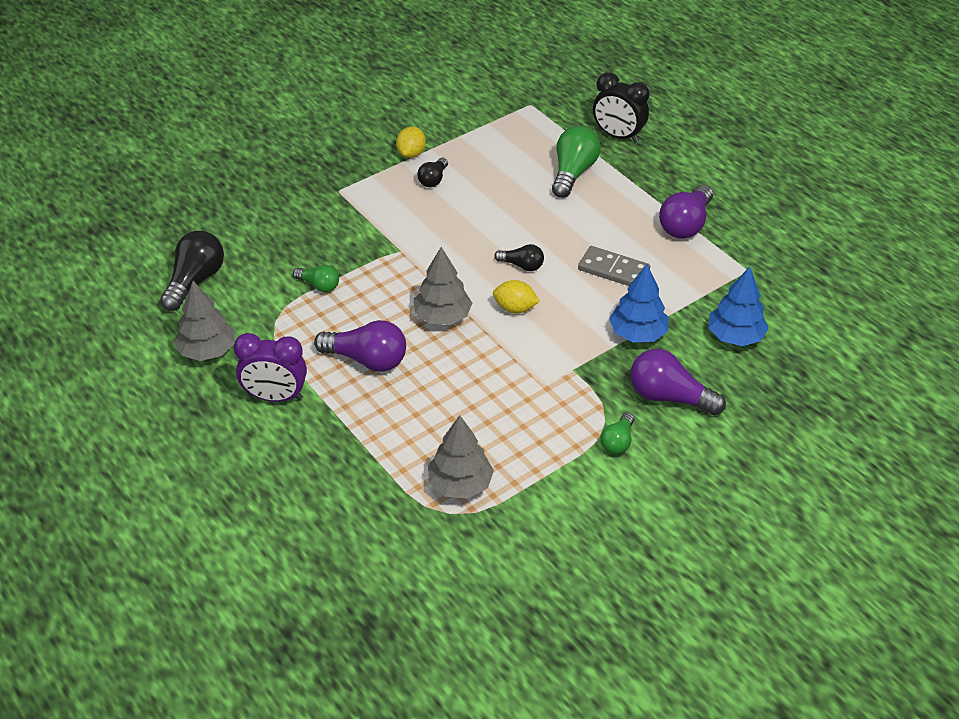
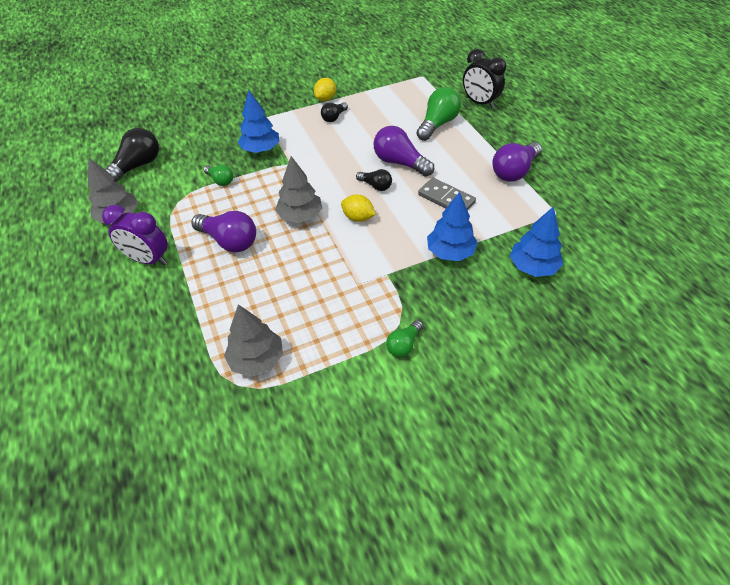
camera: 15 degrees right, 5 degrees up
purple light bulb [630,349,726,415] -> purple light bulb moved to [374,126,434,177]
none -> blue tree [238,90,279,153]

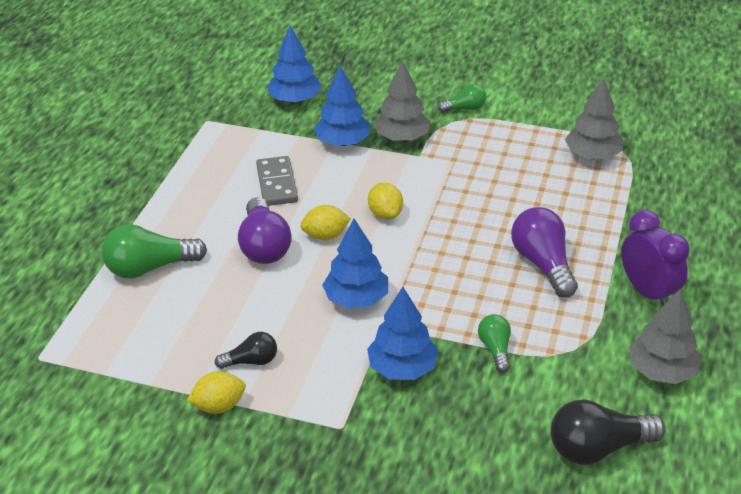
camera: 140 degrees left, 10 degrees down
grey tree [275,156,322,223] -> grey tree moved to [374,61,430,141]
black light bulb [356,169,392,191] -> yellow lemon [300,205,351,240]
black clock [463,49,506,109] -> none
purple light bulb [492,142,542,182] -> none
none -> blue tree [322,219,388,309]

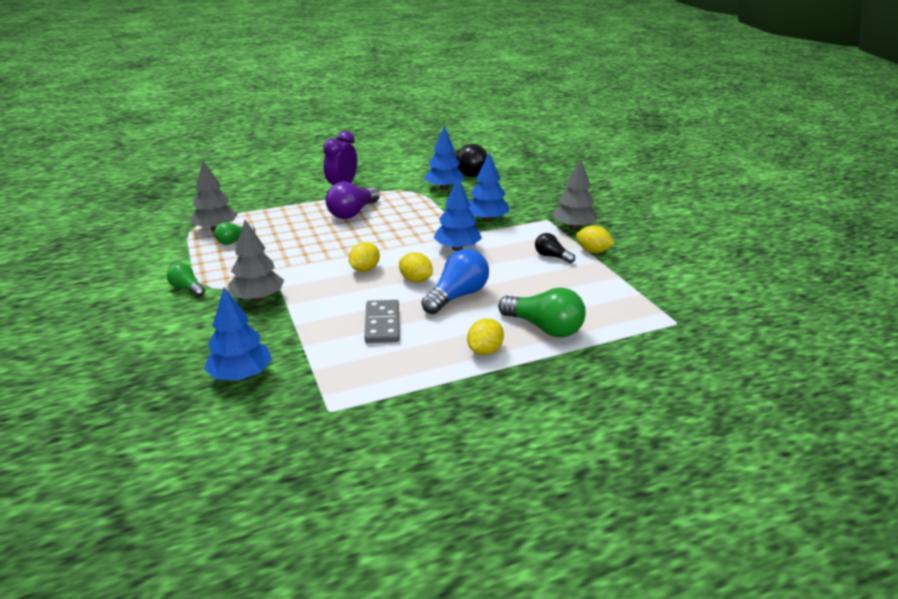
camera: 130 degrees left, 10 degrees down
purple light bulb [238,197,292,264] -> blue light bulb [421,249,489,314]
grey domino [256,156,298,206] -> grey domino turned 45 degrees counterclockwise [365,300,400,343]
blue tree [314,66,370,146] -> blue tree moved to [424,126,464,190]
green light bulb [478,314,511,373] -> green light bulb moved to [214,222,255,245]
grey tree [629,289,702,384] -> grey tree moved to [552,159,598,230]
none -> yellow lemon [467,318,504,355]

